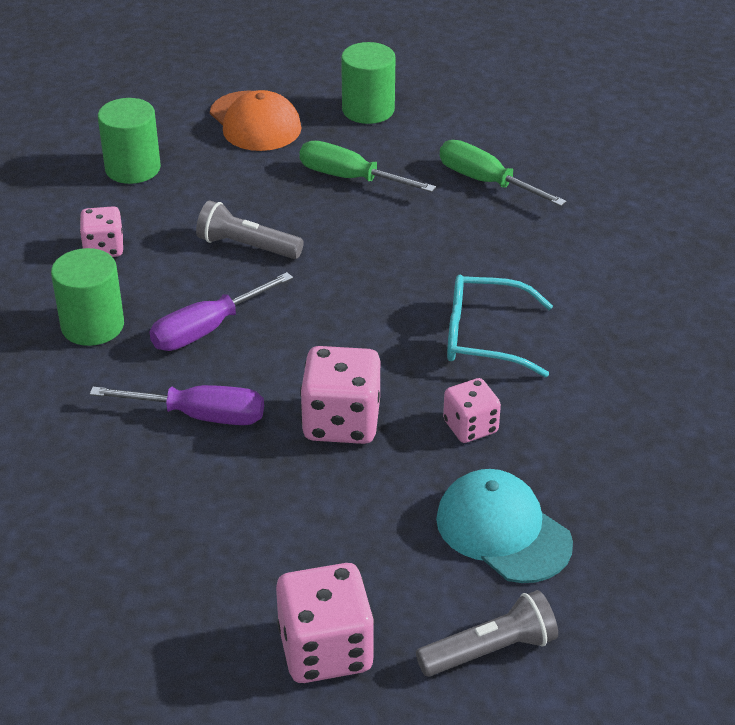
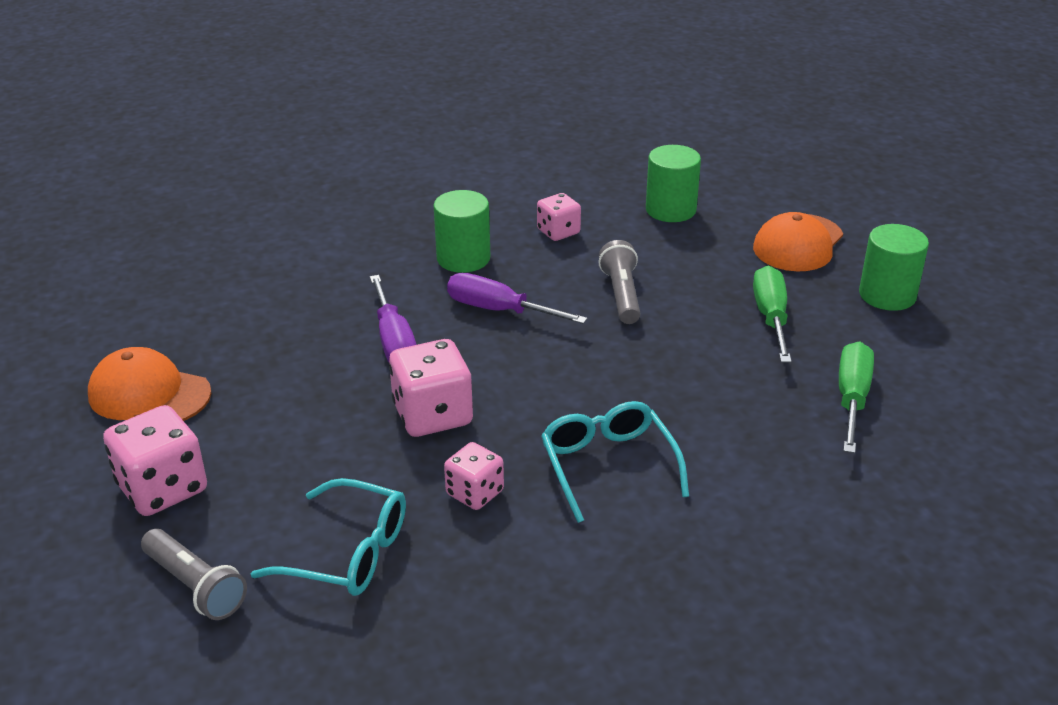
camera: 65 degrees right, 5 degrees down
turquoise cap [436,469,573,583] -> turquoise glasses [251,478,406,596]
none -> orange cap [88,347,212,421]

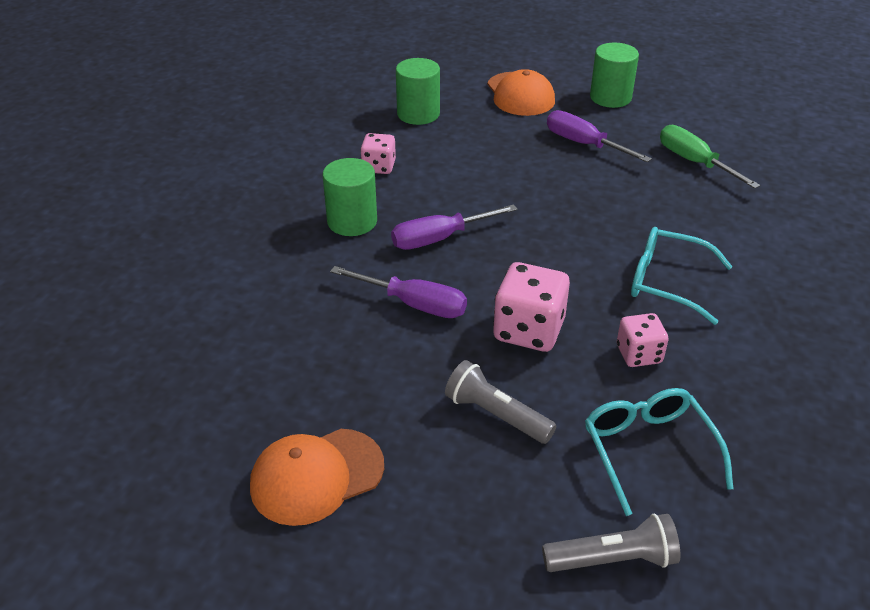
camera: 50 degrees left, 5 degrees up
pink dice [103,405,207,516] -> none
turquoise glasses [251,478,406,596] -> turquoise glasses turned 75 degrees counterclockwise [585,388,734,516]
grey flashlight [598,240,641,324] -> grey flashlight moved to [445,360,556,444]
green screwdriver [753,266,792,363] -> purple screwdriver [547,110,652,162]

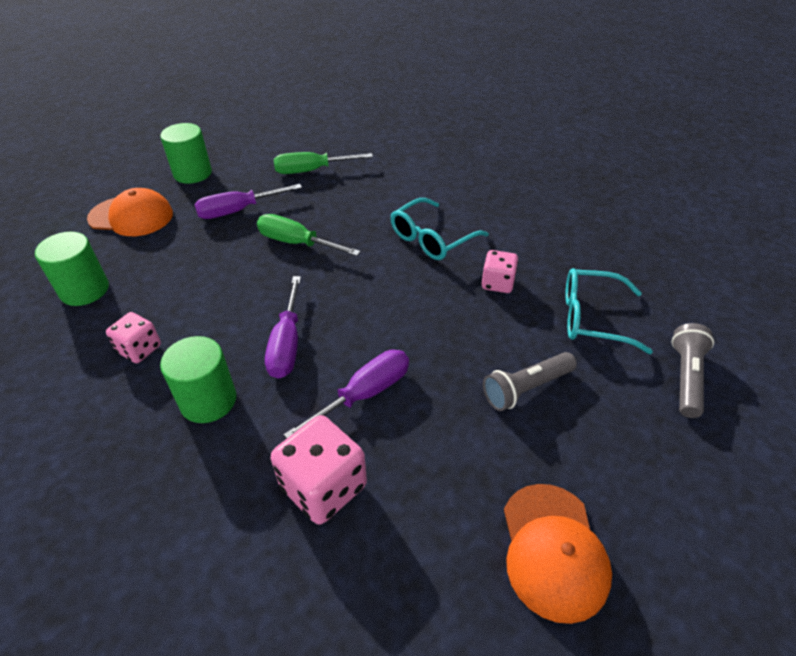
camera: 65 degrees left, 5 degrees up
pink dice [493,262,570,352] -> pink dice moved to [271,415,367,525]
none -> green screwdriver [257,214,361,256]

